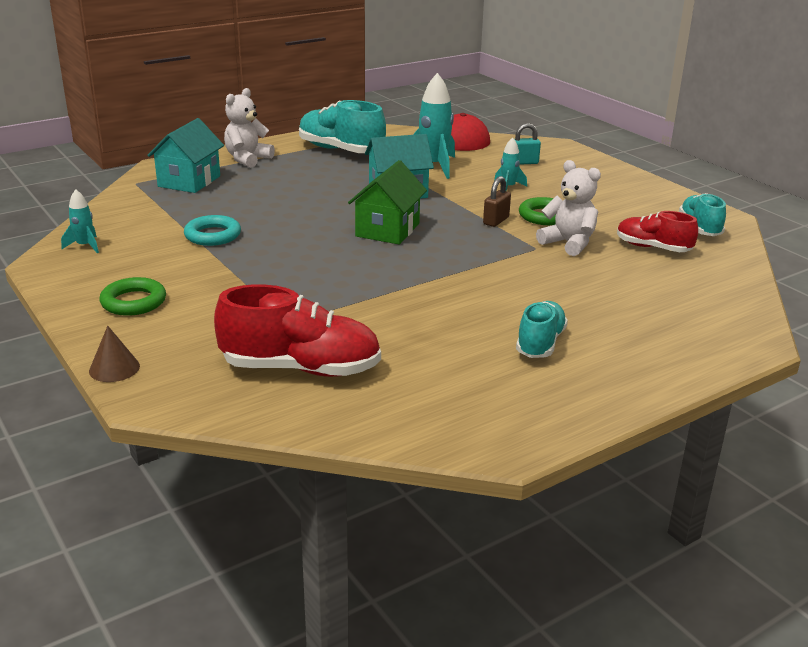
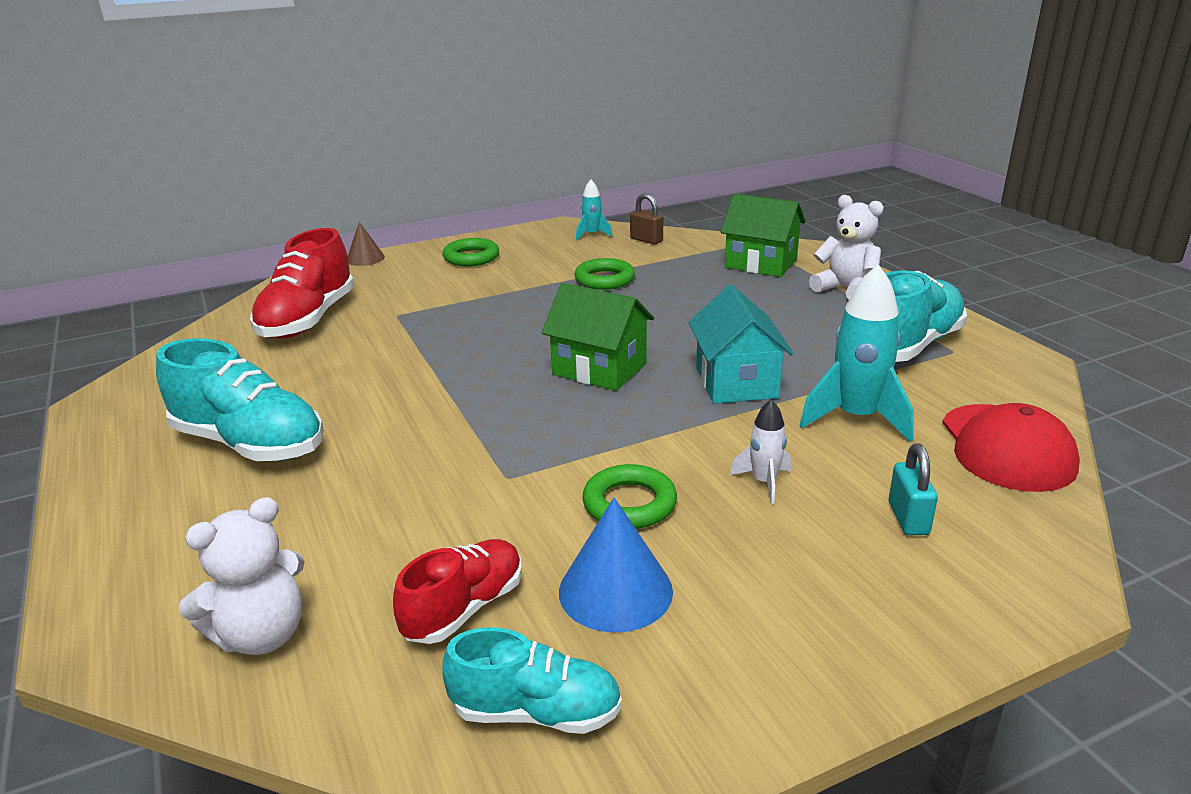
camera: 100 degrees right, 0 degrees up
turquoise house [147,118,224,193] -> green house [721,194,806,277]
turquoise ring [184,215,241,246] -> green ring [574,258,635,290]
brown padlock [483,176,511,227] -> brown padlock moved to [630,193,663,244]
turquoise rocket [494,137,527,191] -> white rocket [730,399,792,504]
turquoise shoe [516,301,568,358] -> turquoise shoe [156,338,324,461], size x1.62
white teddy bear [536,160,601,256] -> white teddy bear moved to [179,497,305,655]
none -> blue cone [559,497,673,633]

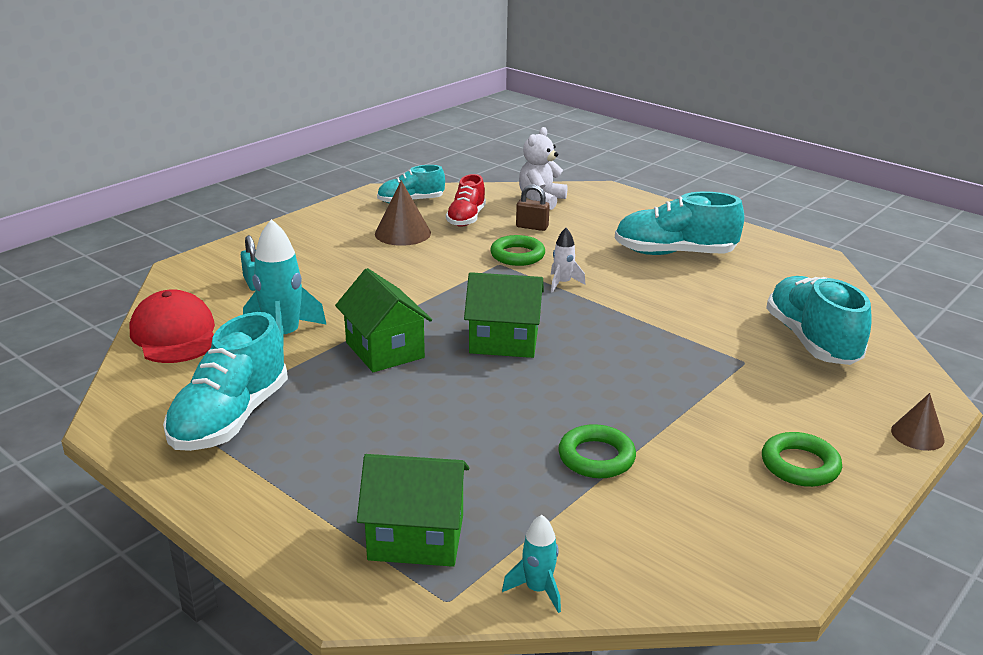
camera: 155 degrees right, 0 degrees up
red shoe [250,228,355,339] -> turquoise shoe [766,276,872,365]
blue cone [559,497,673,633] -> brown cone [375,180,431,246]
turquoise rocket [576,179,613,240] -> turquoise rocket moved to [502,515,561,613]
green ring [582,464,677,529] -> green ring moved to [490,235,545,266]
brown padlock [630,193,663,244] -> brown padlock moved to [516,184,550,231]
turquoise house [689,285,794,404] -> green house [335,268,432,372]
white rocket [730,399,792,504] -> white rocket moved to [551,228,586,293]
white teddy bear [809,195,884,299] -> none

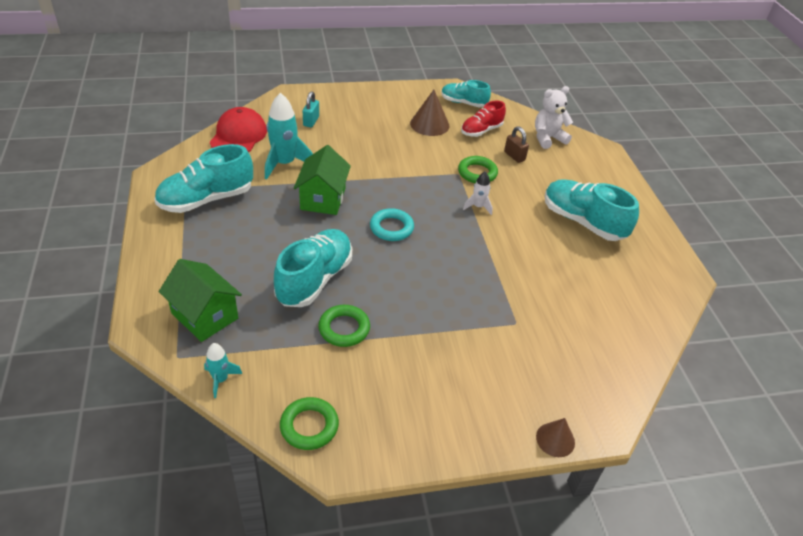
camera: 35 degrees right, 15 degrees up
green house [464,272,544,358] -> turquoise ring [370,208,414,241]
green ring [762,432,842,487] -> green ring moved to [280,397,339,450]
turquoise shoe [766,276,872,365] -> turquoise shoe moved to [274,229,352,307]

